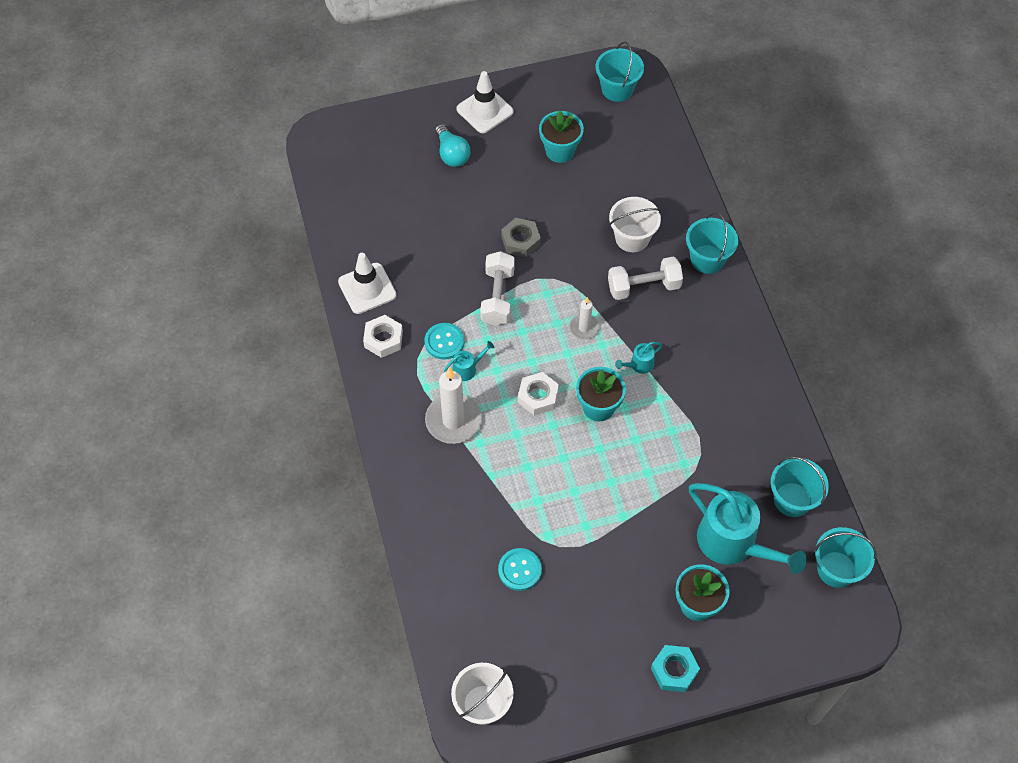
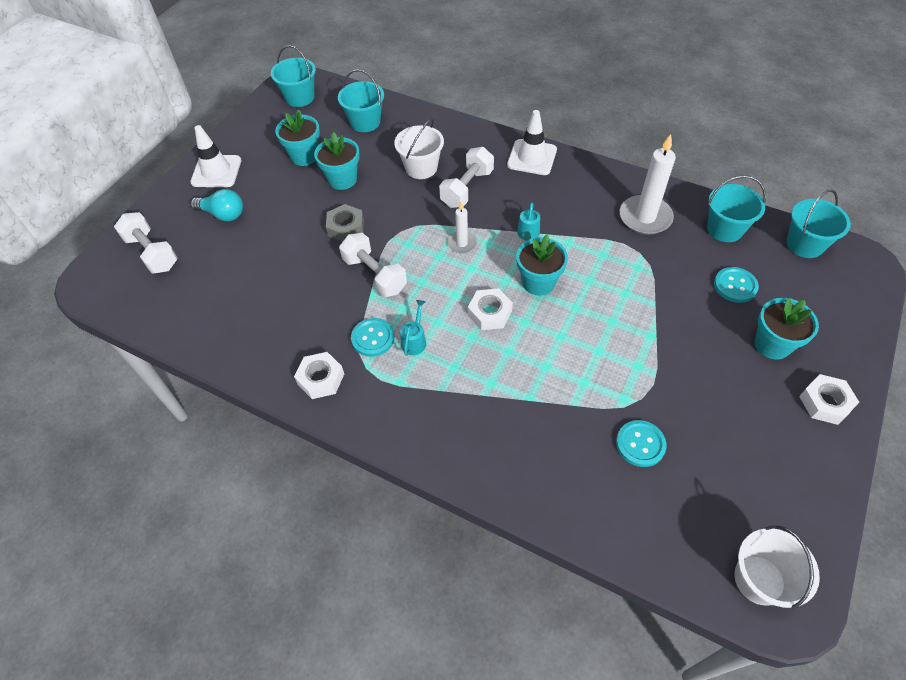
camera: 45 degrees left, 5 degrees down
white traffic cone [338,253,397,314] -> white traffic cone moved to [507,110,557,175]
white candle [425,367,482,444] -> white candle moved to [620,134,676,235]
turquoise nut [651,645,700,692] -> white nut [799,374,859,425]
turquoise bucket [686,212,738,274] -> turquoise bucket moved to [338,69,384,132]
turquoise watering can [689,483,807,574] -> turquoise button [714,267,759,303]
none -> white dumbbell [114,212,178,274]
none -> turquoise flower pot [314,132,360,190]

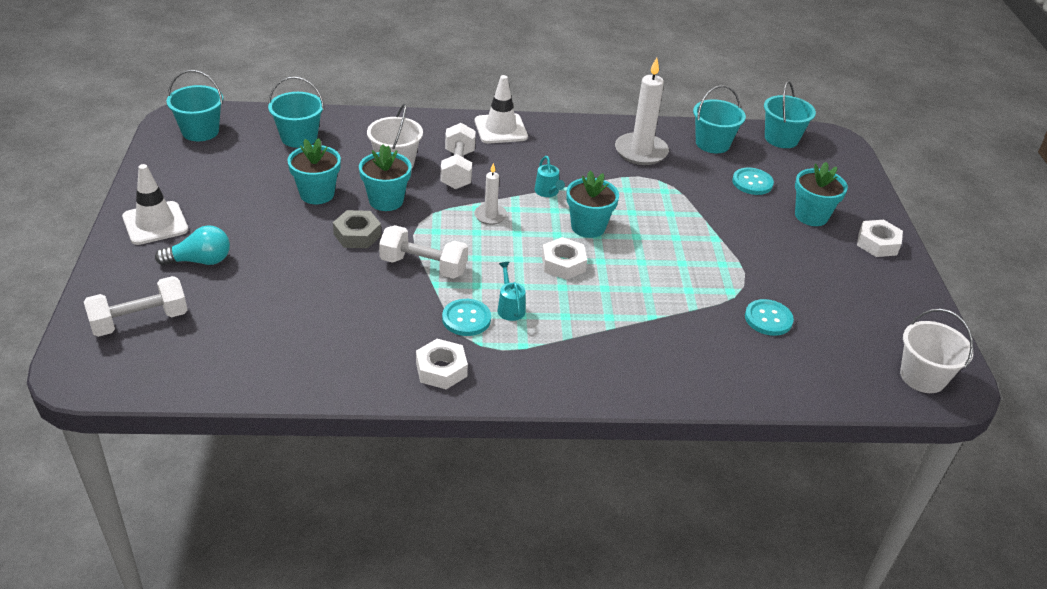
camera: 35 degrees left, 15 degrees down
white dumbbell [114,212,178,274] -> white dumbbell turned 45 degrees counterclockwise [84,276,188,337]
turquoise flower pot [275,109,320,166] -> turquoise flower pot moved to [359,144,412,211]

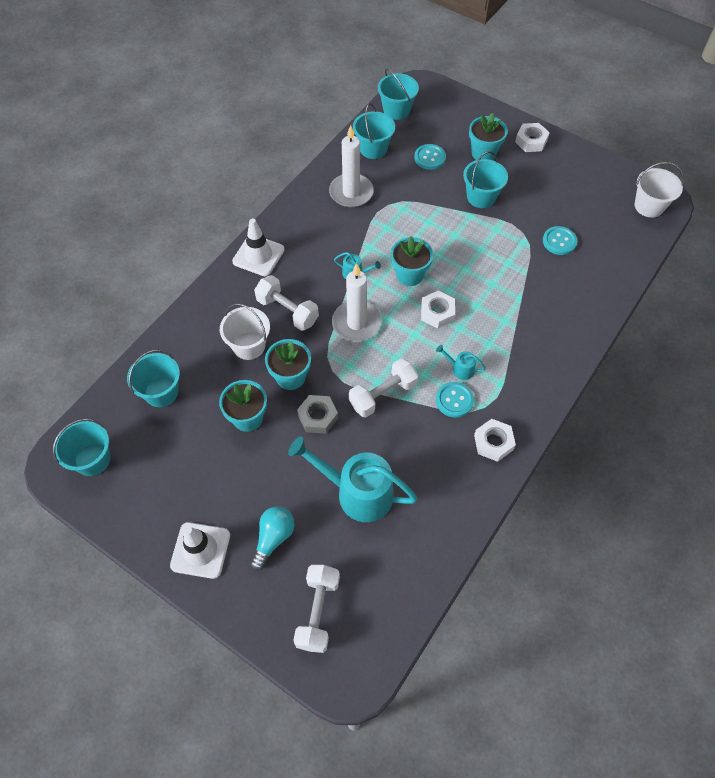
camera: 50 degrees left, 20 degrees up
white candle [474,163,507,225] -> white candle [332,263,382,341], size x1.81
none -> turquoise watering can [288,437,418,522]
none -> turquoise bucket [463,151,508,208]

